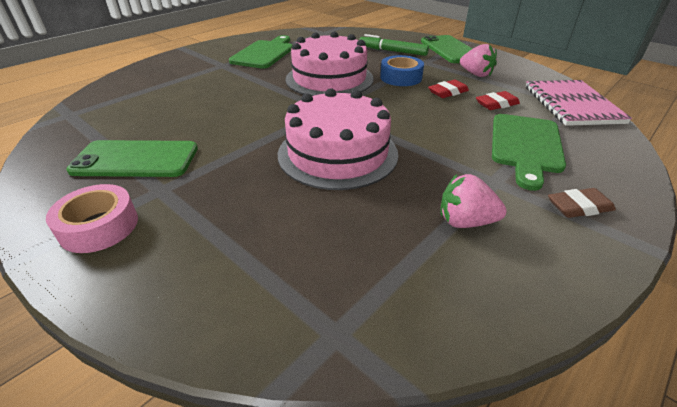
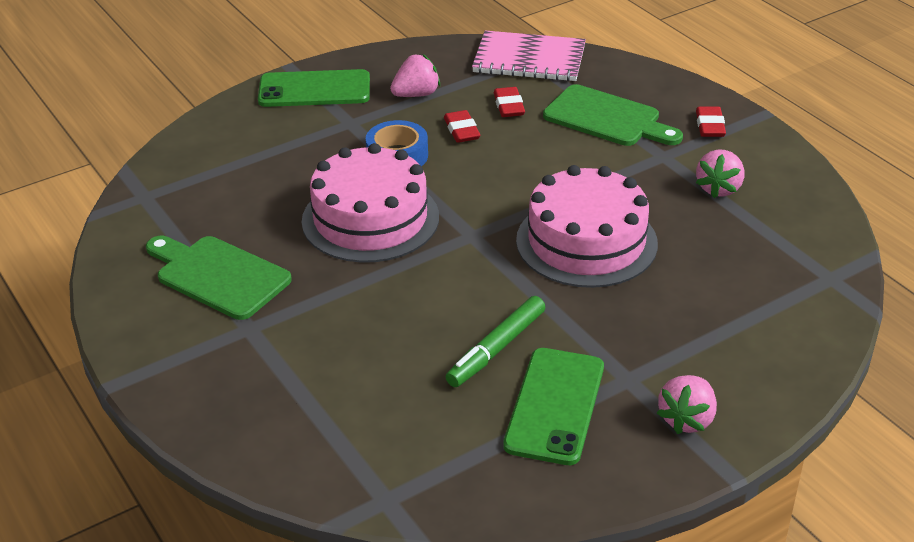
camera: 75 degrees left, 0 degrees up
pink tape [46,184,138,253] -> pink strawberry [657,375,717,434]
green marker [359,34,429,56] -> green marker moved to [446,296,546,387]
brown eraser [548,188,616,218] -> red eraser [696,106,726,137]

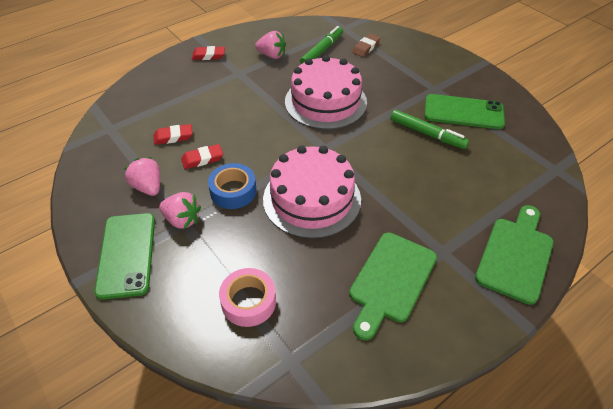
camera: 95 degrees left, 10 degrees up
pink notebook [472,31,586,81] -> none
green cutting board [543,84,683,146] -> green cutting board moved to [475,205,553,305]
pink strawberry [657,375,717,434] -> pink strawberry moved to [159,192,201,229]
none -> pink tape [219,268,276,327]
none -> green marker [300,26,343,64]
none -> brown eraser [352,34,380,57]

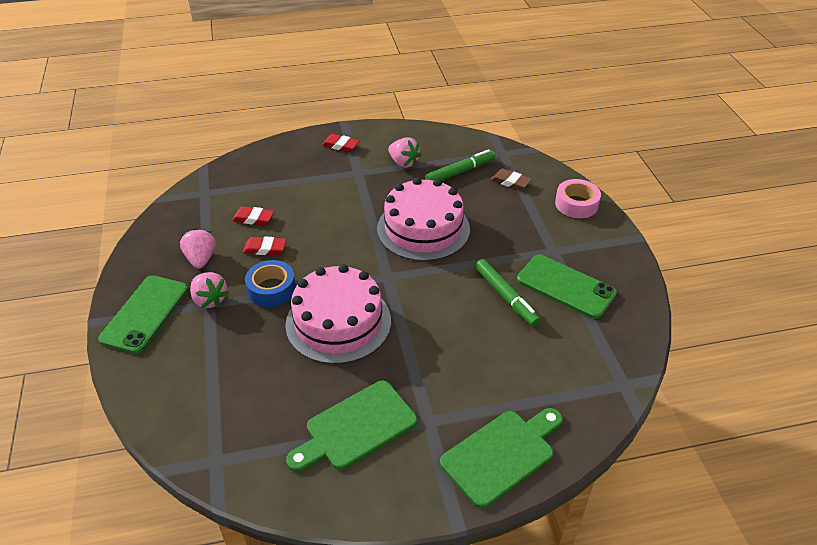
camera: 25 degrees right, 5 degrees down
pink tape [219,268,276,327] -> pink tape moved to [555,179,601,218]
brown eraser [352,34,380,57] -> brown eraser turned 60 degrees clockwise [491,169,532,190]

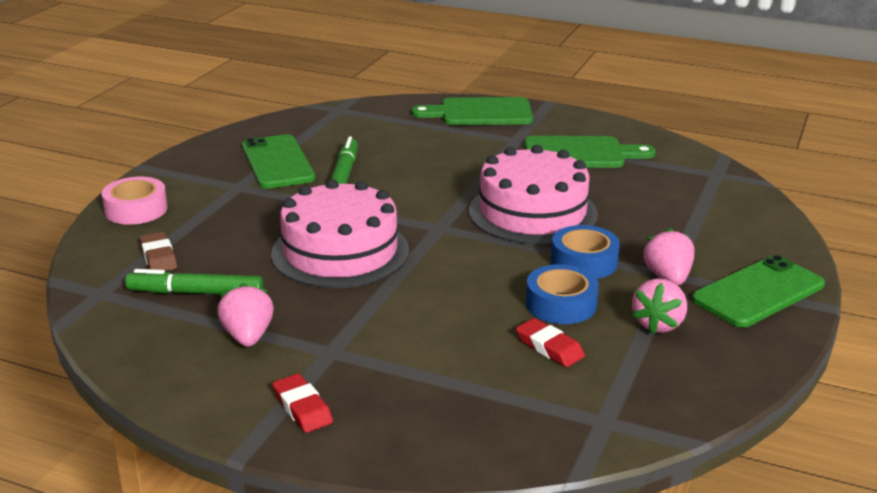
camera: 145 degrees left, 15 degrees down
red eraser [243,237,287,255] -> blue tape [526,264,599,324]

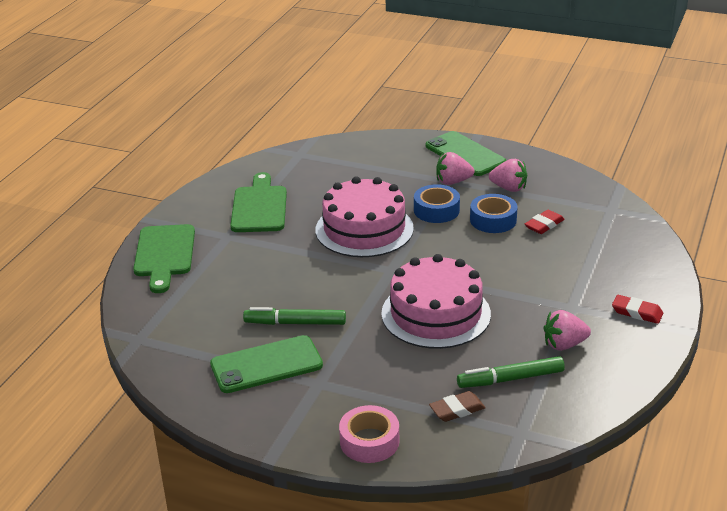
camera: 90 degrees left, 5 degrees up
green marker [125,269,263,294] -> green marker turned 75 degrees clockwise [457,356,565,388]
red eraser [272,374,333,433] -> red eraser turned 60 degrees clockwise [612,295,663,324]

